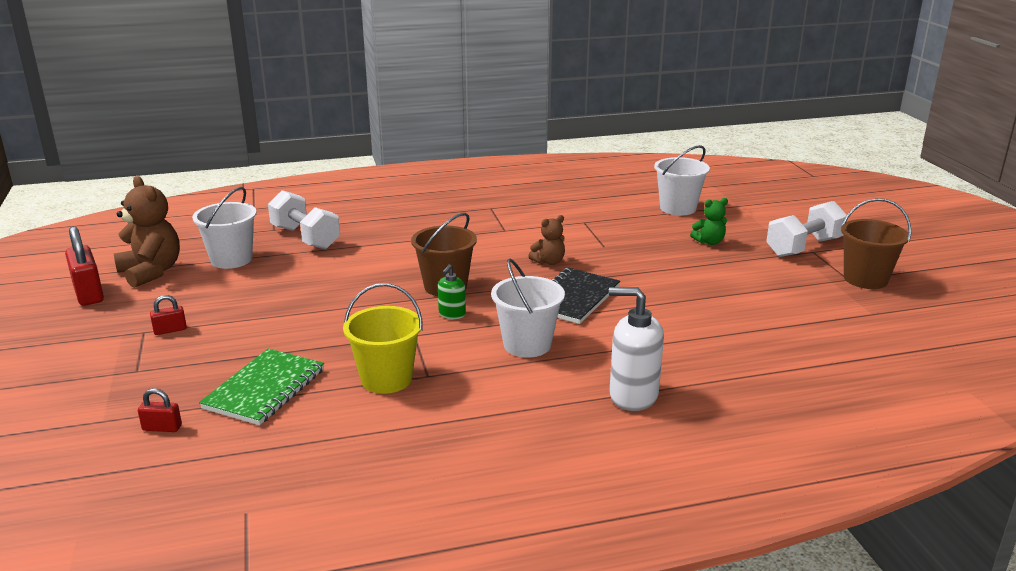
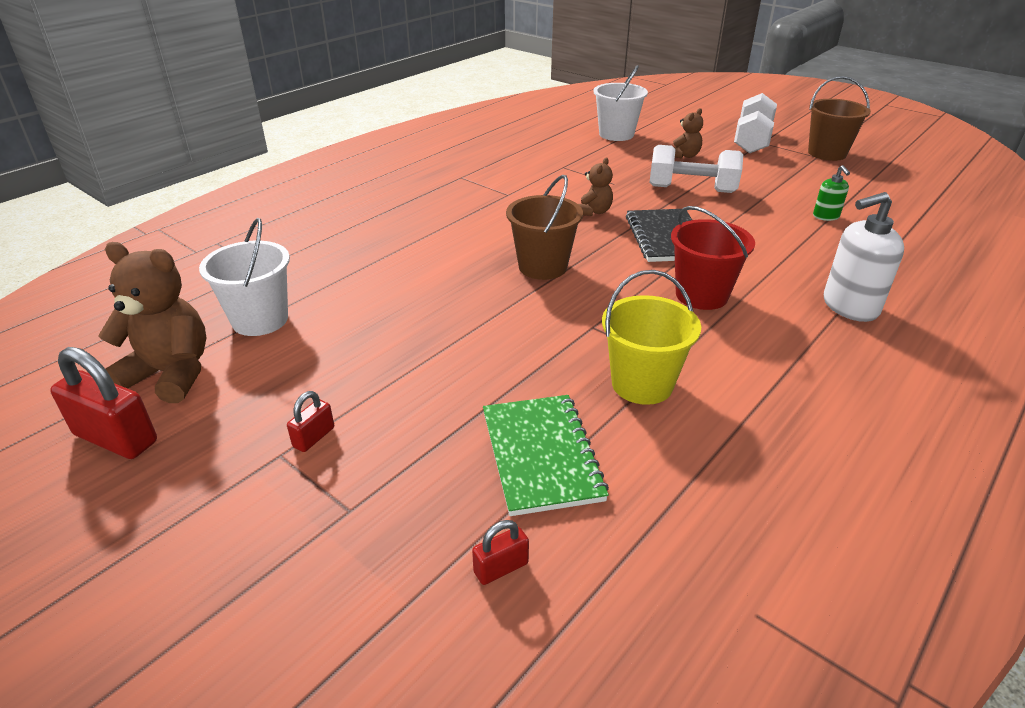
camera: 35 degrees left, 10 degrees up
white dumbbell [268,190,340,249] -> white dumbbell moved to [650,145,743,193]
green soap dispenser [438,264,466,319] -> green soap dispenser moved to [813,165,850,221]
white bucket [491,259,565,358] -> red bucket [671,206,755,310]
green teddy bear [690,198,728,245] -> brown teddy bear [673,108,703,159]

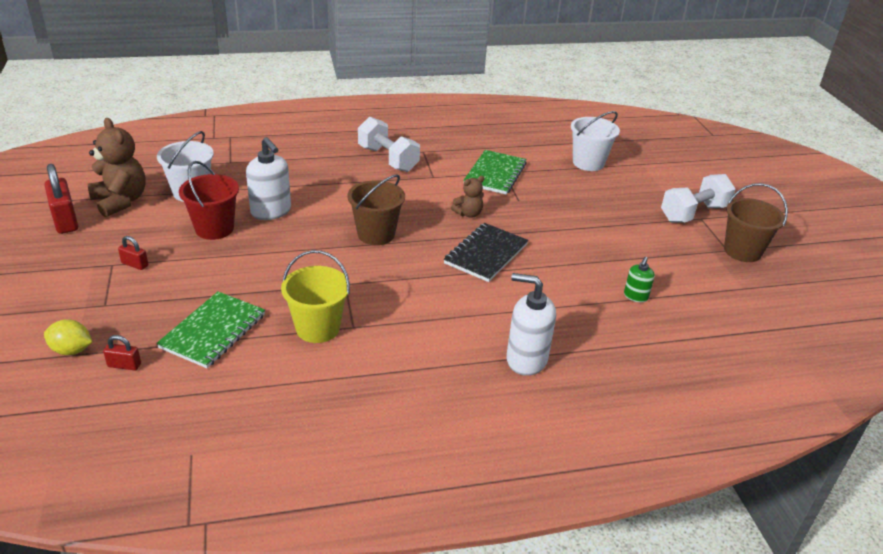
camera: 35 degrees right, 0 degrees up
red padlock [287,391,334,452] -> red padlock turned 45 degrees clockwise [118,236,148,270]
white dumbbell [650,145,743,193] -> white dumbbell moved to [358,117,420,172]
red bucket [671,206,755,310] -> red bucket moved to [179,161,239,240]
brown teddy bear [673,108,703,159] -> none
none -> yellow lemon [44,319,92,355]
none -> white soap dispenser [246,137,291,220]
none -> green notebook [463,150,527,195]

